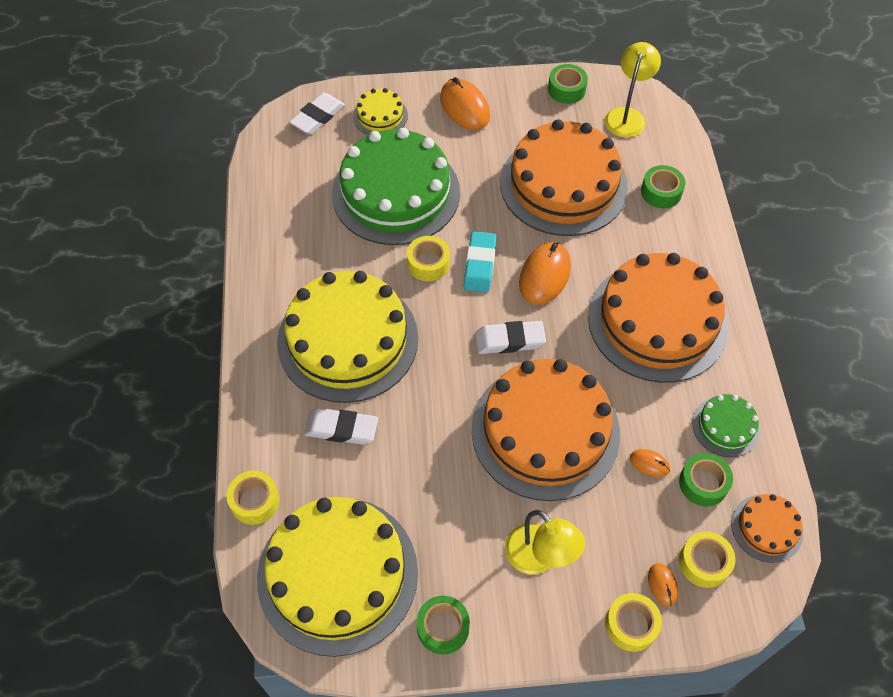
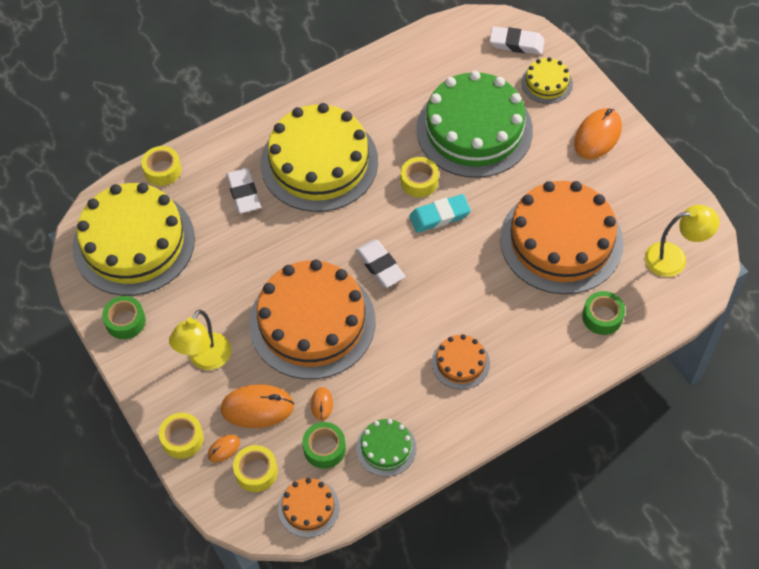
camera: 65 degrees right, 0 degrees up
orange mouse [519,242,571,305] -> orange mouse moved to [220,384,294,428]
green tape [548,64,588,104] -> none
orange cake [588,253,729,383] -> orange cake [432,334,490,389], size x0.45

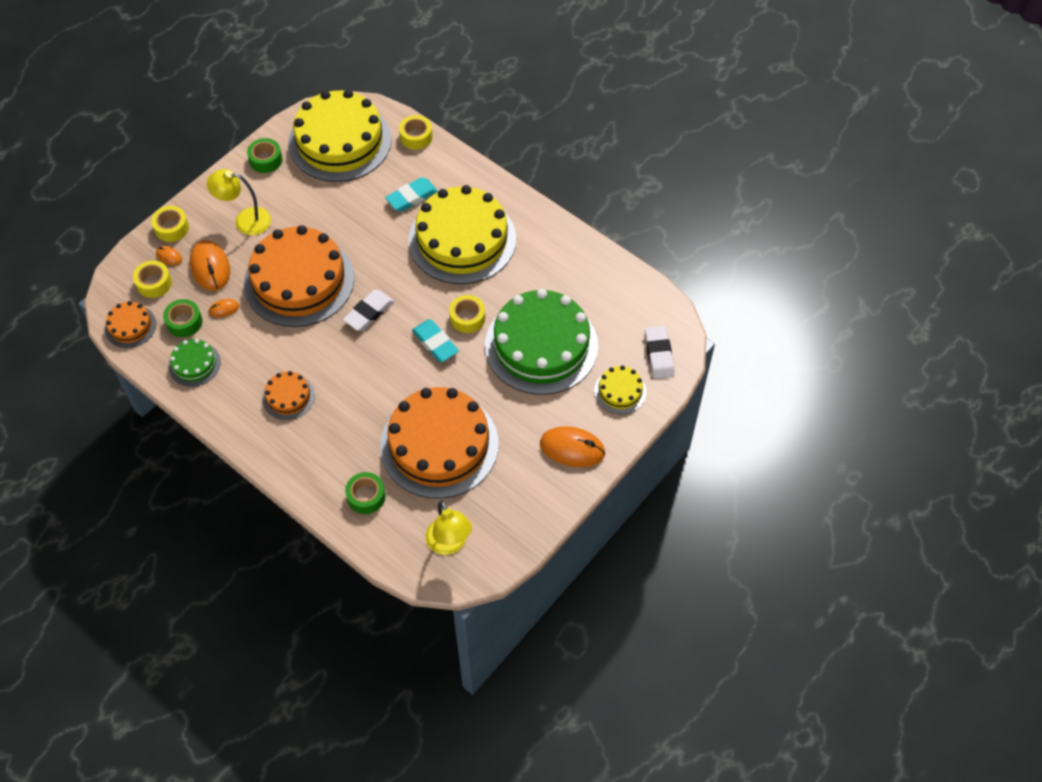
camera: 70 degrees right, 0 degrees up
white eraser [226,168,261,214] -> turquoise eraser [385,177,438,212]

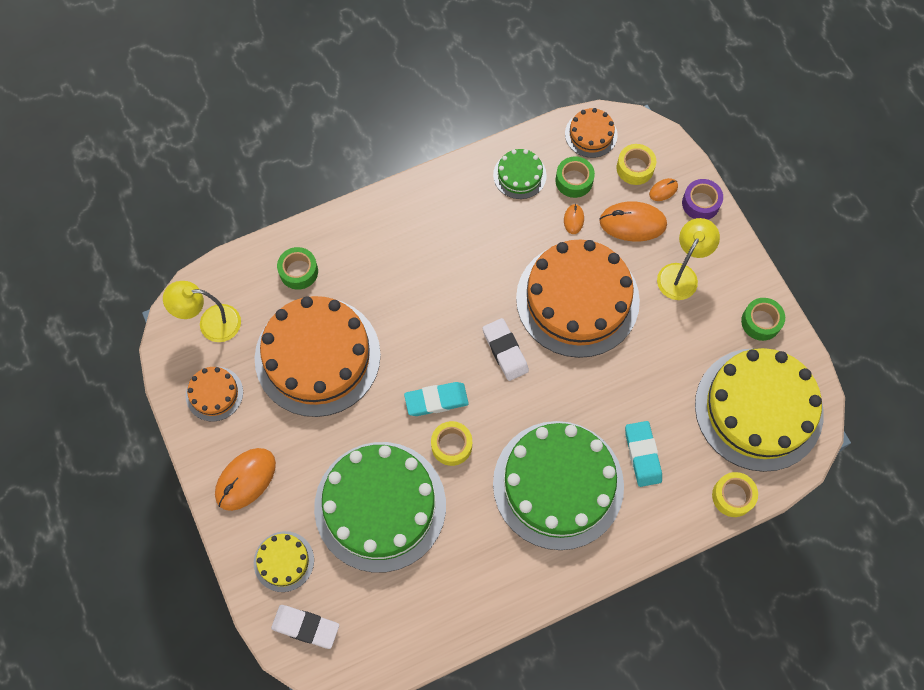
camera: 115 degrees right, 10 degrees up
yellow tape [151,206,189,242] -> purple tape [682,179,723,220]
orange cake [262,371,315,420] -> orange cake moved to [186,367,243,421]
yellow cake [408,185,516,284] -> green cake [493,421,624,550]

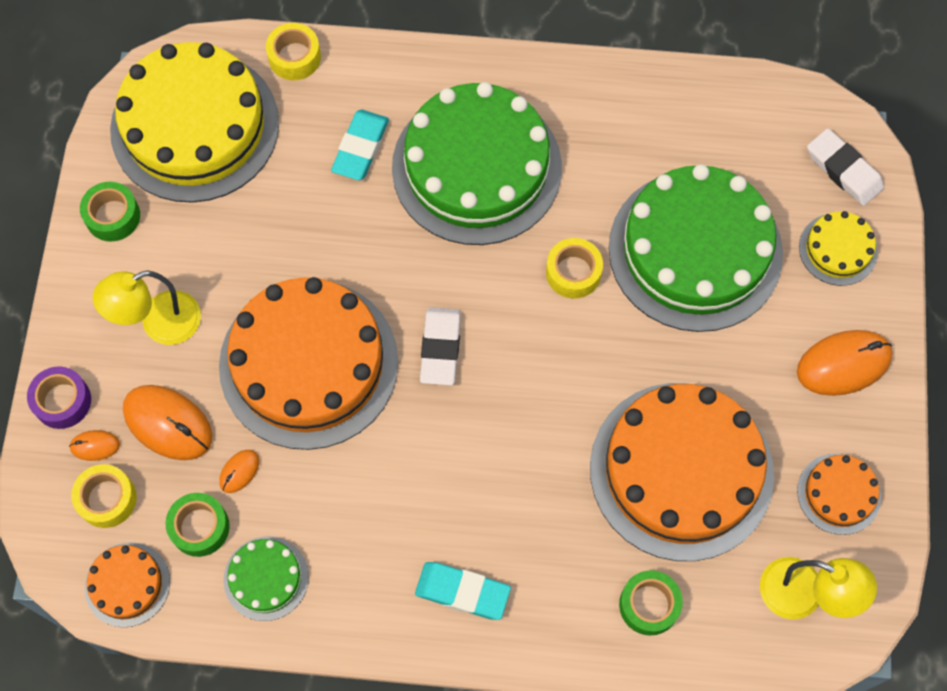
camera: 150 degrees left, 0 degrees up
turquoise eraser [404,382,469,416] -> turquoise eraser moved to [415,562,511,620]

